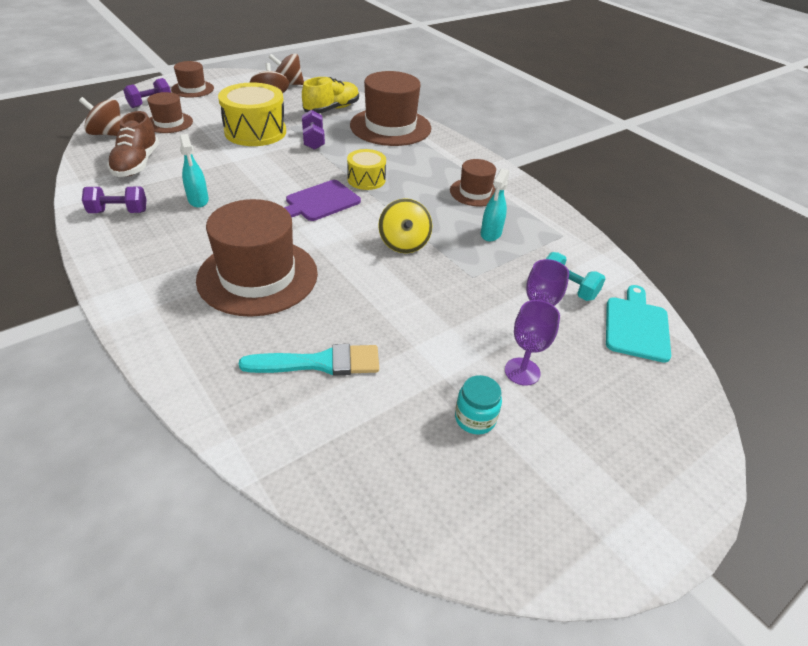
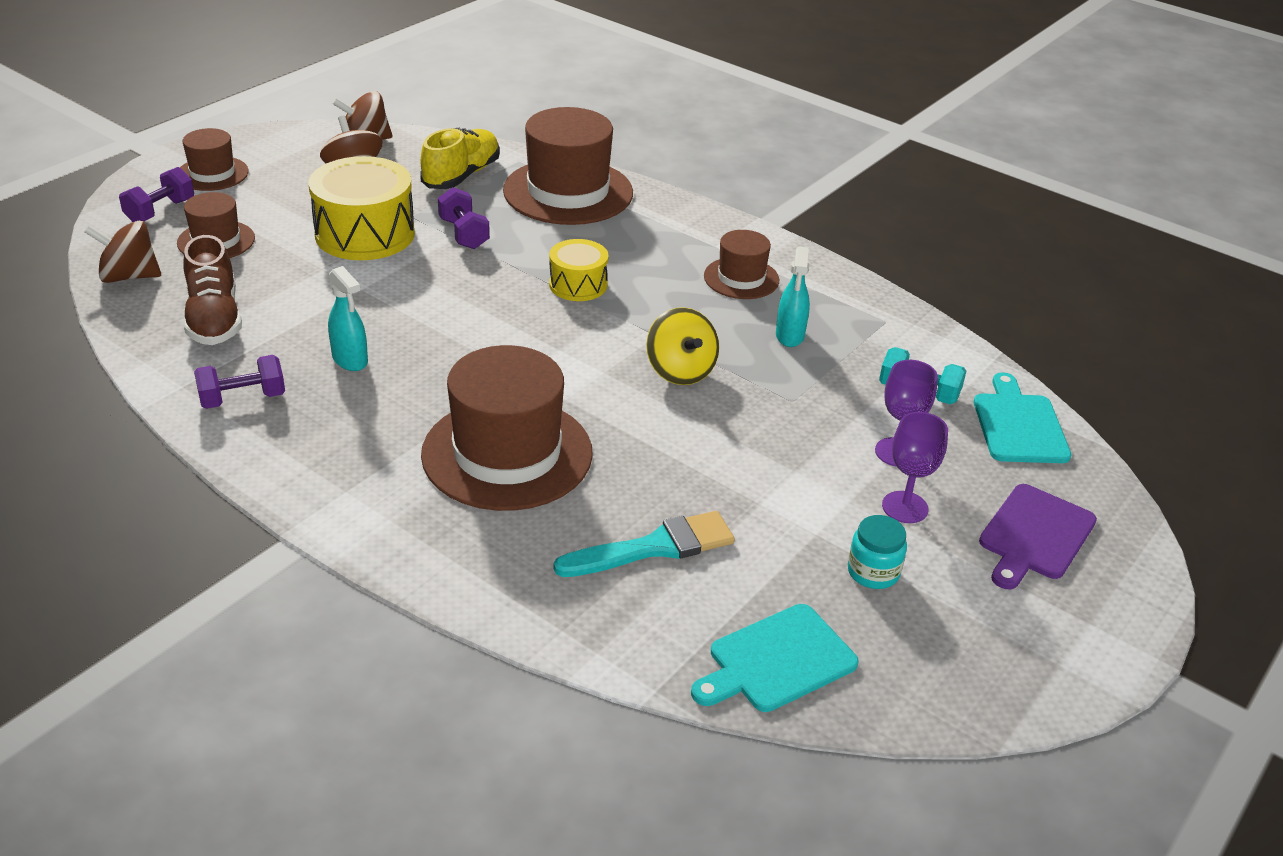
camera: 15 degrees left, 5 degrees down
purple cutting board [284,180,361,221] -> purple cutting board moved to [979,484,1097,589]
none -> turquoise cutting board [691,604,859,712]

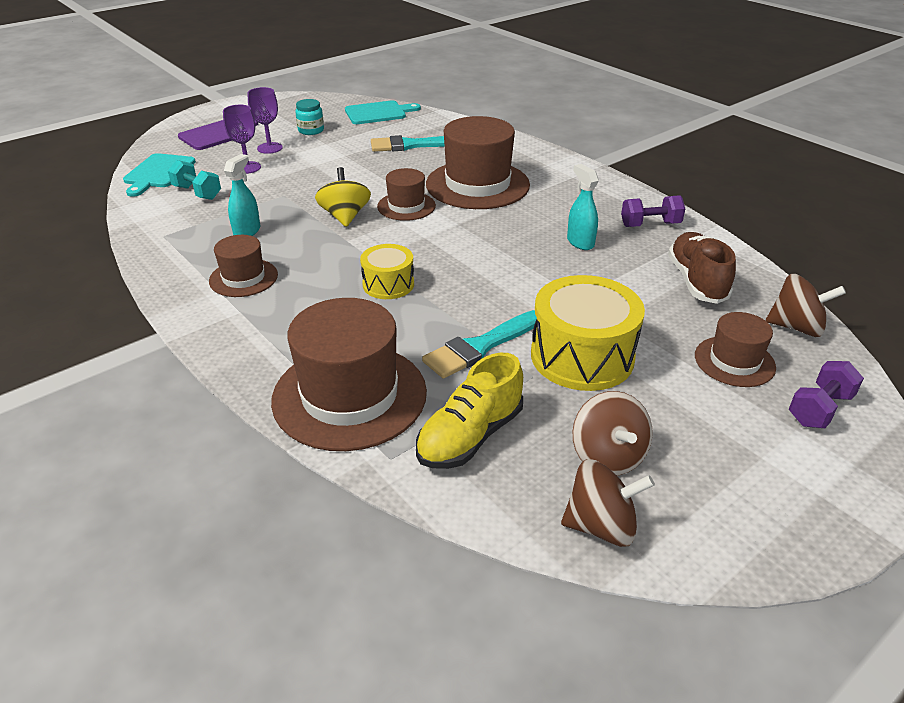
camera: 165 degrees left, 0 degrees up
brown hat [180,128,249,191] -> brown hat moved to [377,168,436,221]
purple dumbbell [438,187,490,249] -> turquoise brush [422,310,537,379]

